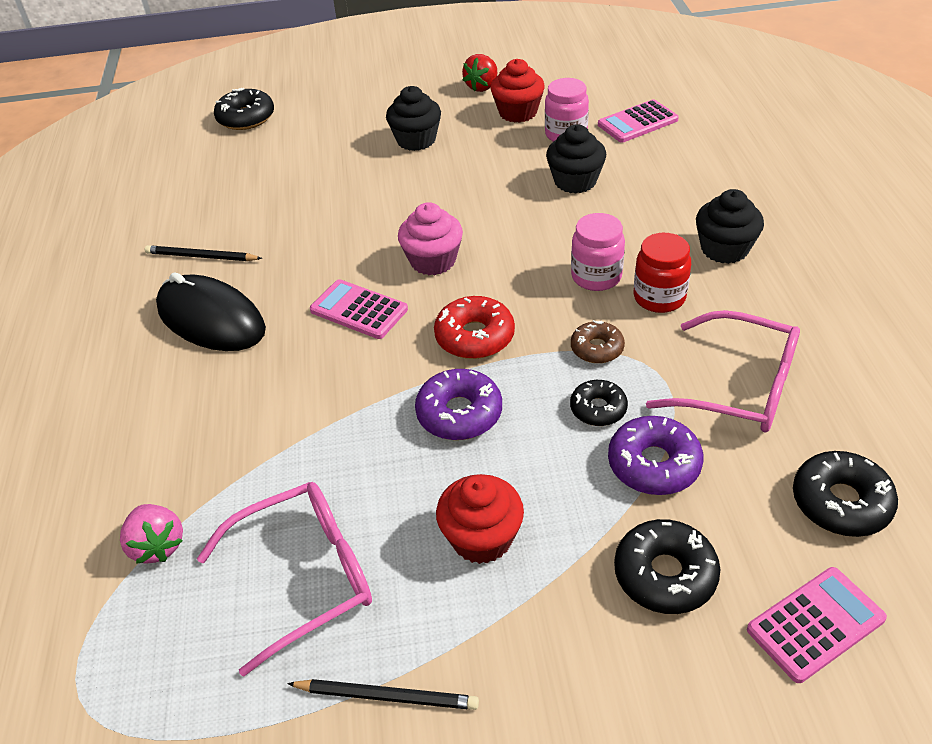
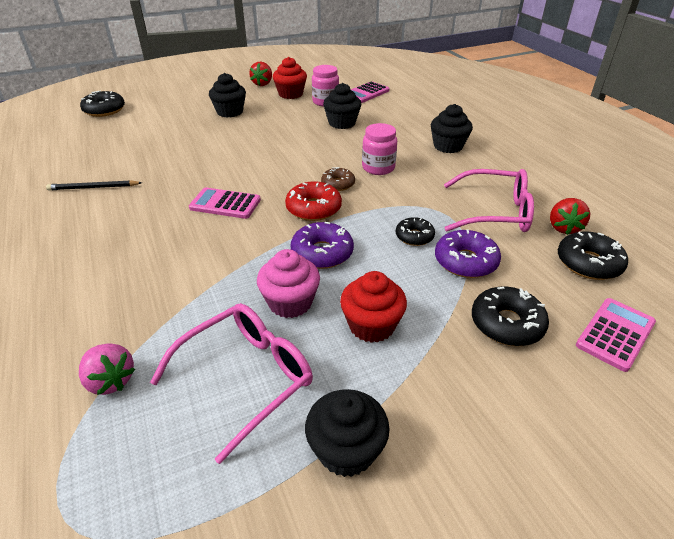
camera: 20 degrees left, 5 degrees down
black mouse [156,272,266,351] -> none
black pencil [287,679,479,710] -> black cupcake [305,389,390,477]
pink cupcake [398,202,463,275] -> pink cupcake moved to [257,249,320,318]
brown donut [571,320,625,363] -> brown donut moved to [321,167,355,191]
red jar [633,233,691,313] -> none
none -> red strawberry [550,198,590,235]

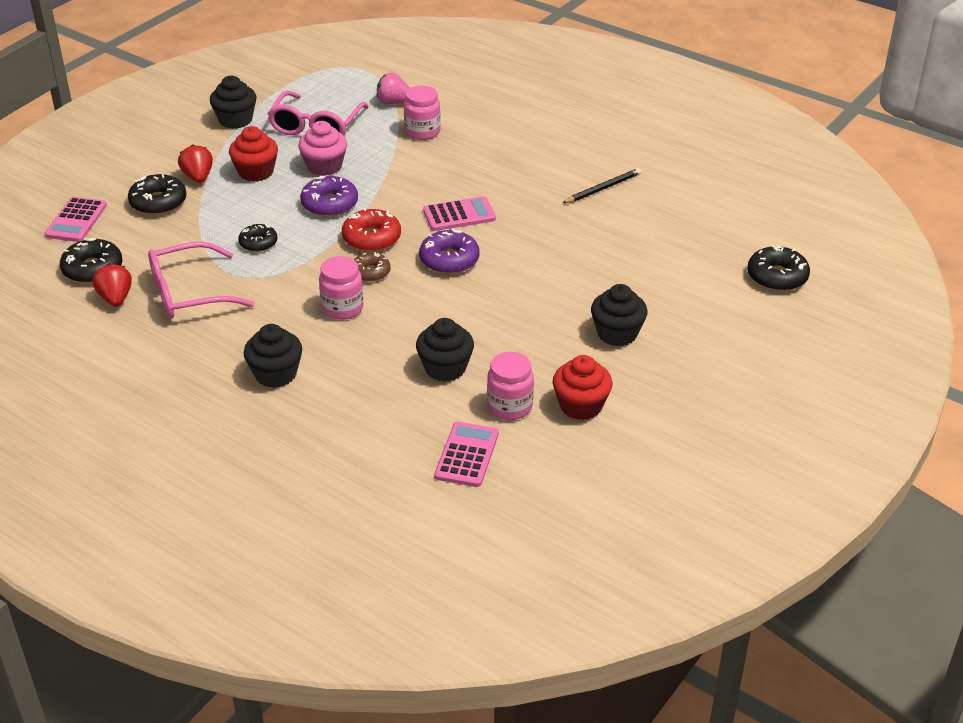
camera: 150 degrees right, 0 degrees up
red strawberry [249,61,272,86] -> red strawberry moved to [178,144,213,183]
purple donut [435,229,501,278] -> purple donut moved to [419,228,480,274]
none -> pink jar [404,85,441,140]

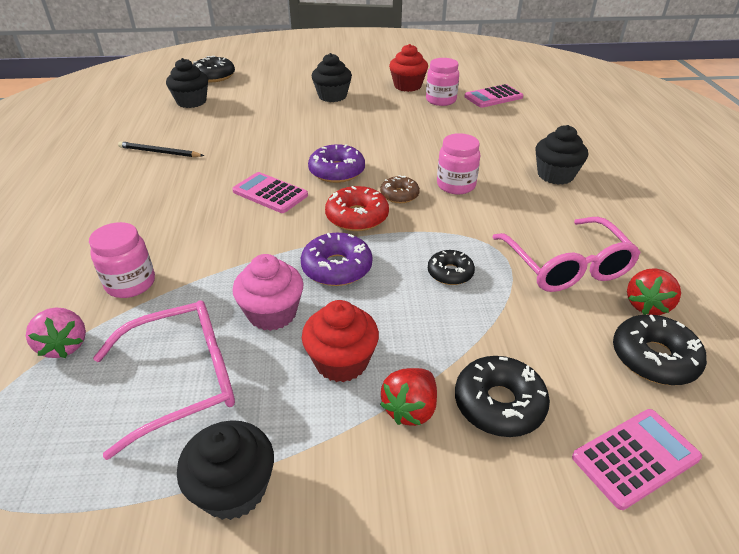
camera: 130 degrees left, 0 degrees up
pink glasses [148,242,255,319] -> pink glasses turned 45 degrees clockwise [492,217,641,292]
black cupcake [416,318,474,382] -> black cupcake moved to [166,58,208,108]

